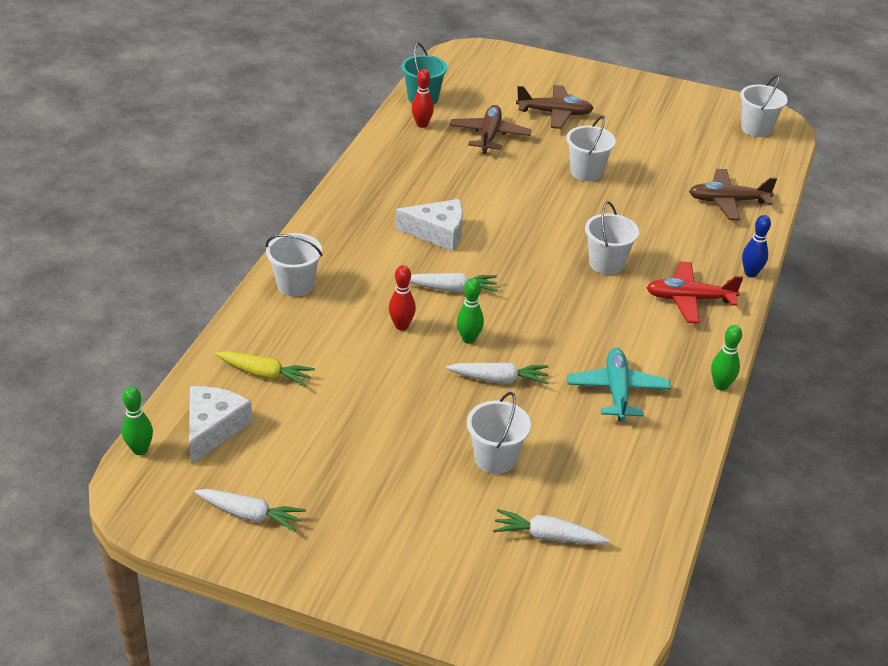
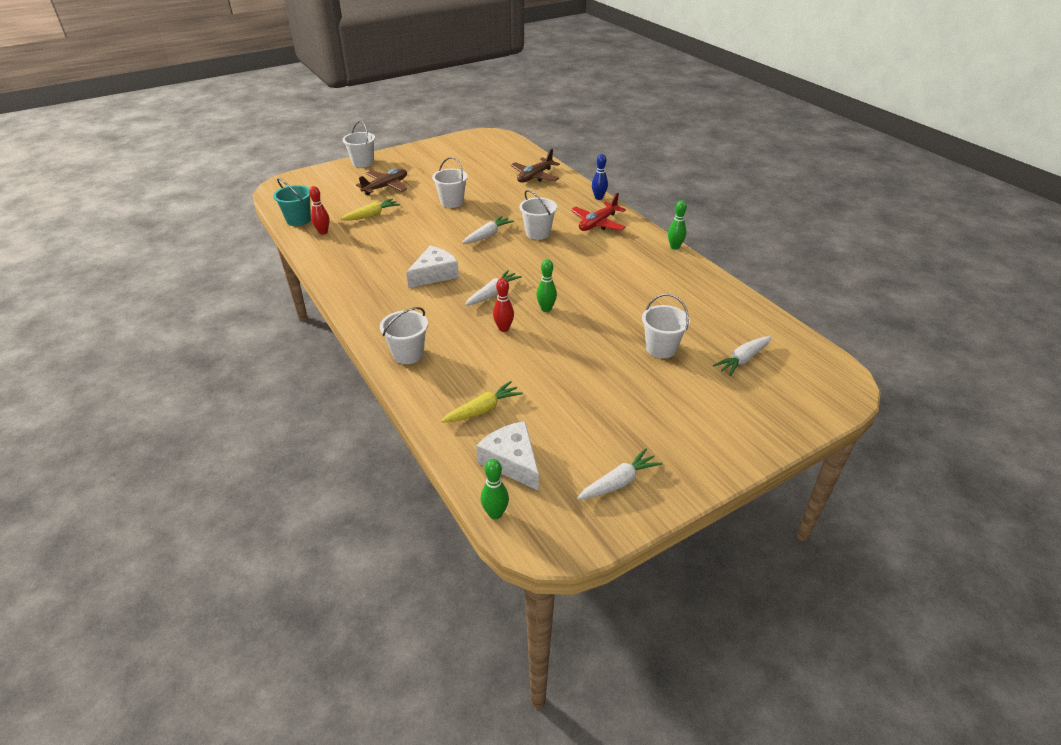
camera: 50 degrees left, 0 degrees up
white carrot [446,362,549,384] -> white carrot moved to [462,216,514,244]
brown plane [449,105,531,154] -> yellow carrot [340,198,400,221]
turquoise plane [567,348,671,421] -> none
white bucket [740,75,788,137] -> white bucket moved to [343,121,375,168]

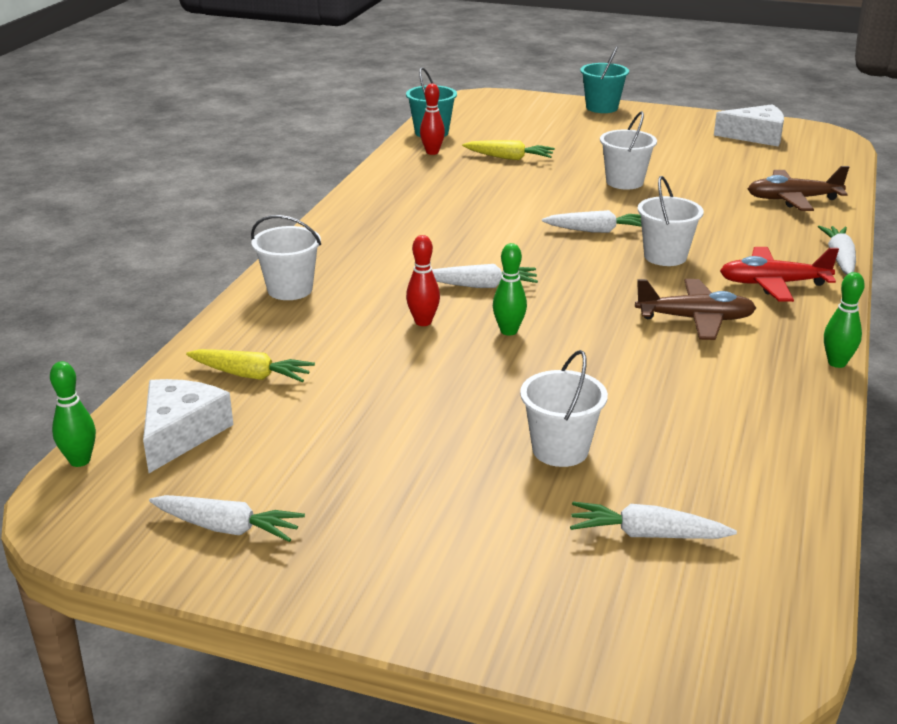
camera: 50 degrees right, 10 degrees down
white bucket [343,121,375,168] -> turquoise bucket [580,46,629,113]
brown plane [356,169,407,195] -> brown plane moved to [635,279,756,340]
white cheese [406,246,459,288] -> white cheese moved to [714,104,784,146]
blue bowling pin [592,154,608,200] -> white carrot [818,225,856,275]

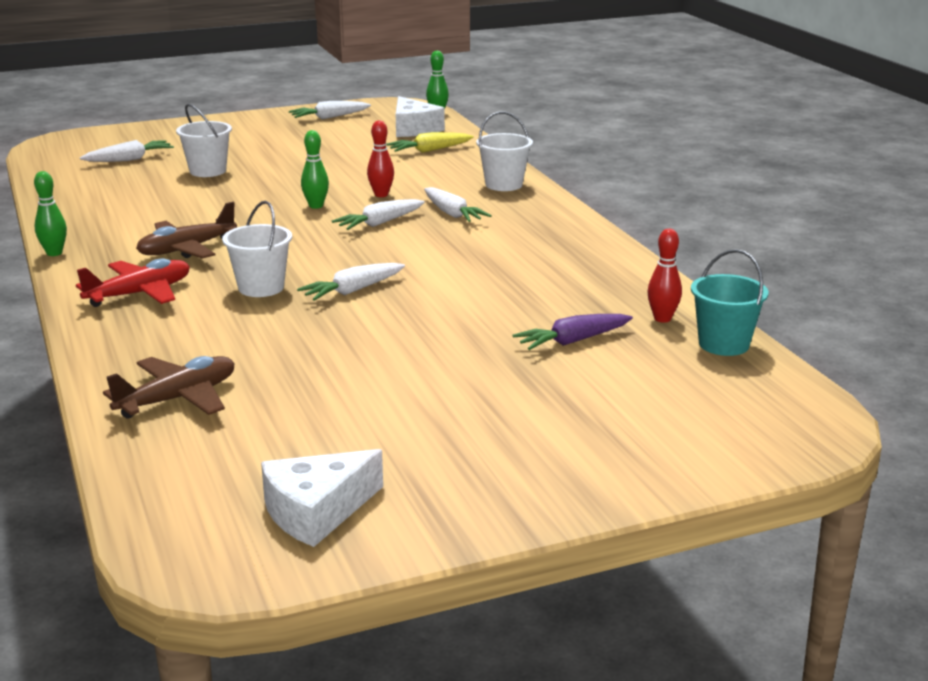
camera: 140 degrees right, 5 degrees down
yellow carrot [462,140,555,160] -> purple carrot [513,314,633,350]
turquoise bucket [580,46,629,113] -> none
white bucket [600,111,657,190] -> none
white carrot [818,225,856,275] -> white carrot moved to [424,187,492,222]

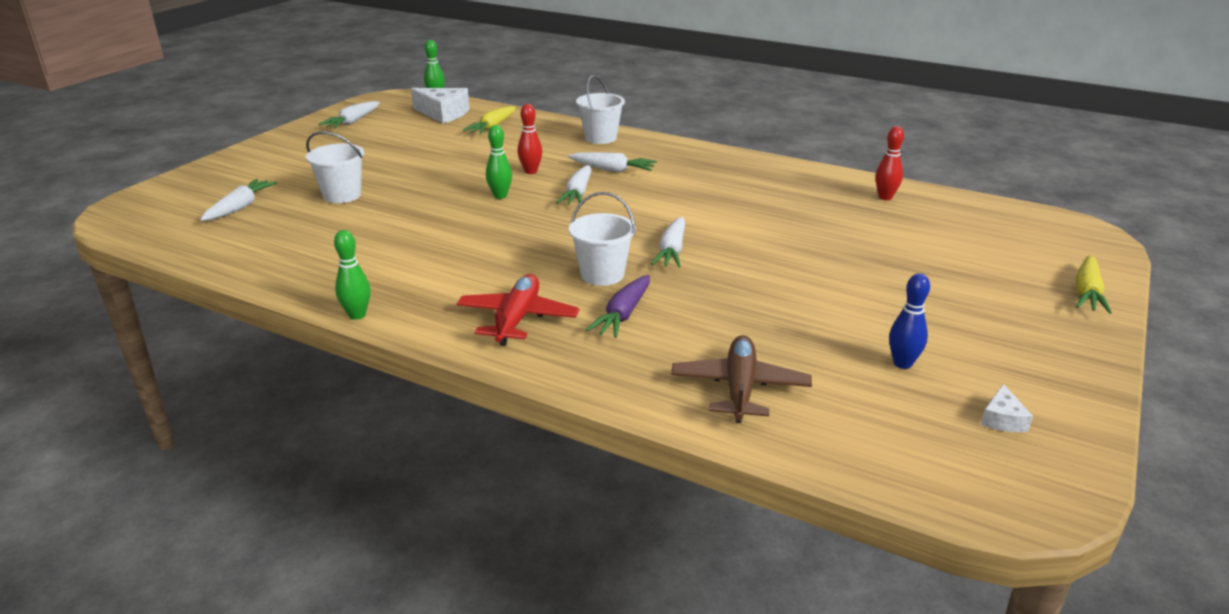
camera: 40 degrees left, 5 degrees up
brown plane [136,202,237,259] -> none
white cheese [261,449,383,547] -> white cheese [981,384,1033,432], size x0.50
purple carrot [513,314,633,350] -> purple carrot moved to [586,275,650,338]
turquoise bucket [691,249,769,356] -> none
none -> blue bowling pin [889,273,930,369]
none -> yellow carrot [1076,255,1112,314]

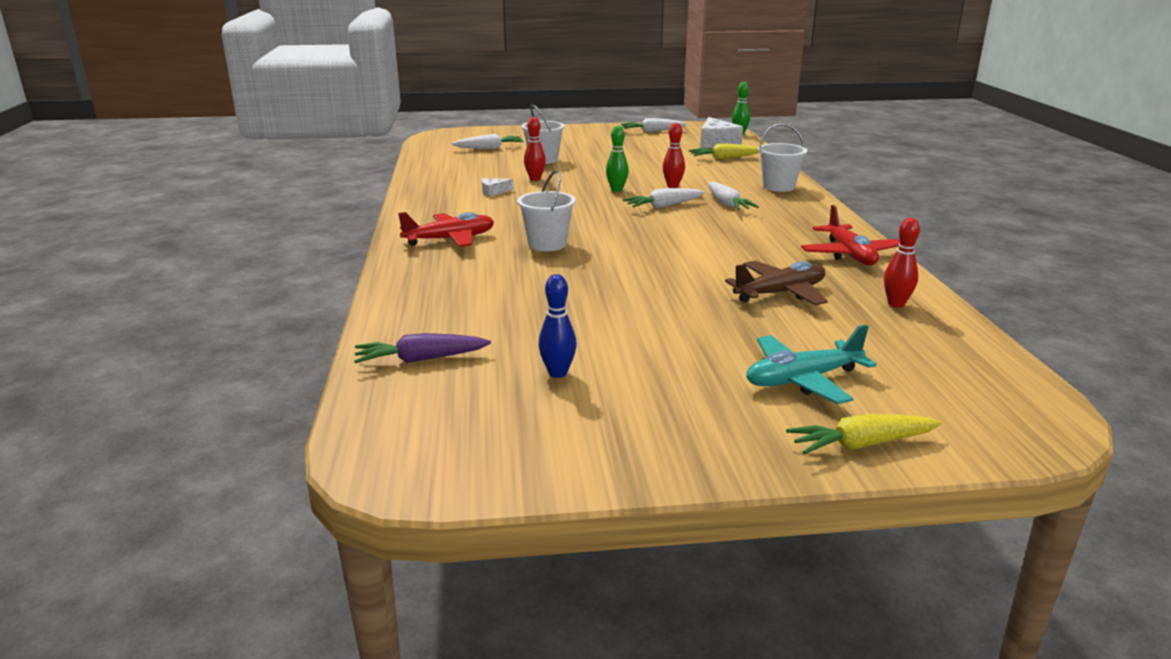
camera: 55 degrees right, 5 degrees down
green bowling pin [334,230,370,320] -> none
purple carrot [586,275,650,338] -> purple carrot moved to [354,333,491,363]
white carrot [651,217,685,268] -> none
brown plane [671,335,812,423] -> brown plane moved to [725,261,828,305]
white cheese [981,384,1033,432] -> white cheese moved to [481,178,513,197]
none -> red bowling pin [524,117,546,181]
none -> turquoise plane [746,325,877,404]
none -> red plane [801,205,900,266]

